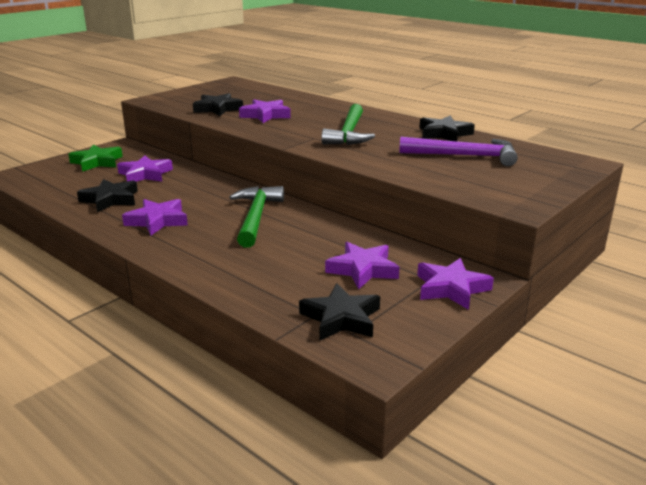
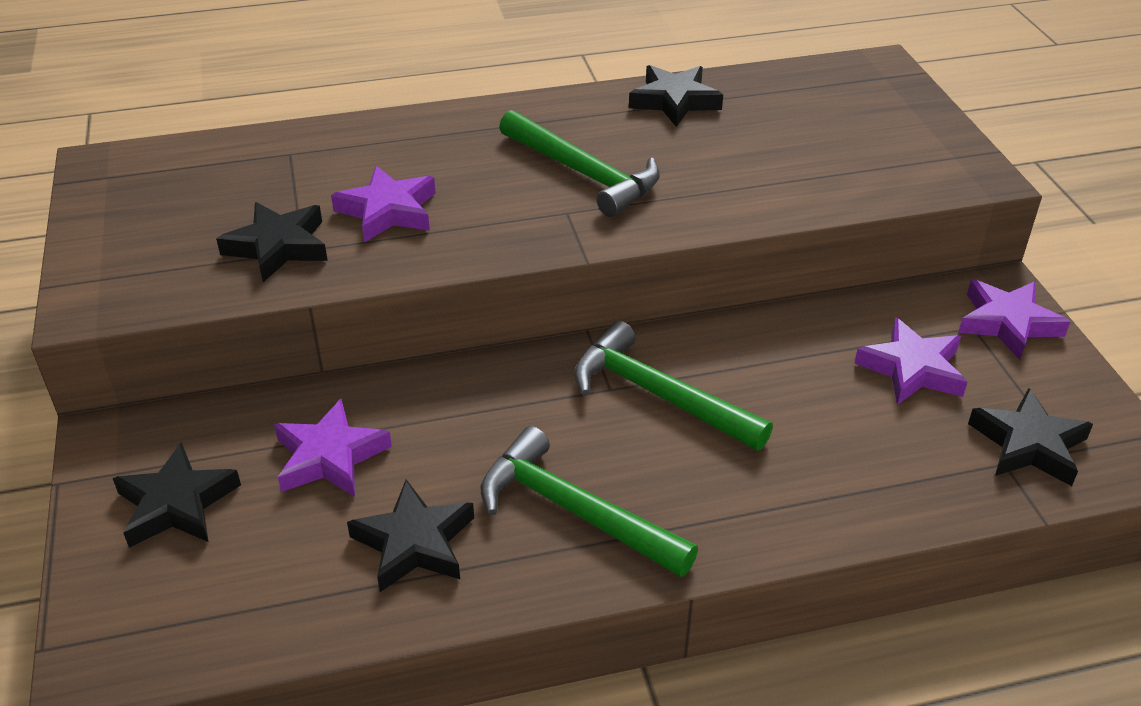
camera: 55 degrees left, 15 degrees up
green star [68,144,123,172] -> black star [113,442,241,548]
purple star [122,199,188,236] -> green hammer [481,426,698,577]
purple hammer [399,137,518,166] -> none

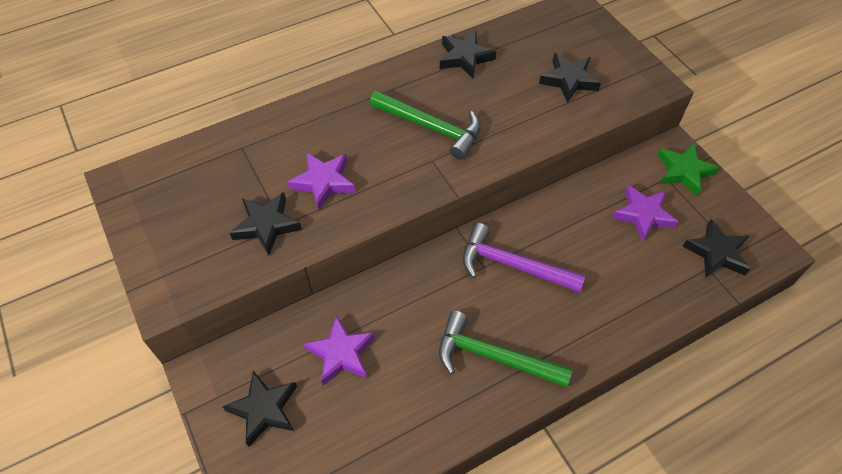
camera: 15 degrees left, 15 degrees up
black star [347,479,474,592] -> black star moved to [539,53,601,103]
green hammer [574,321,773,451] -> purple hammer [463,223,586,293]
purple star [958,280,1070,360] -> green star [657,144,720,196]

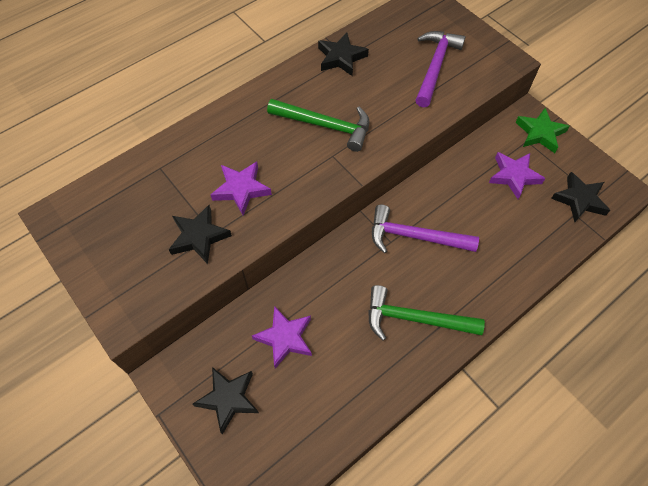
camera: 10 degrees left, 5 degrees up
black star [539,53,601,103] -> purple hammer [416,31,466,107]

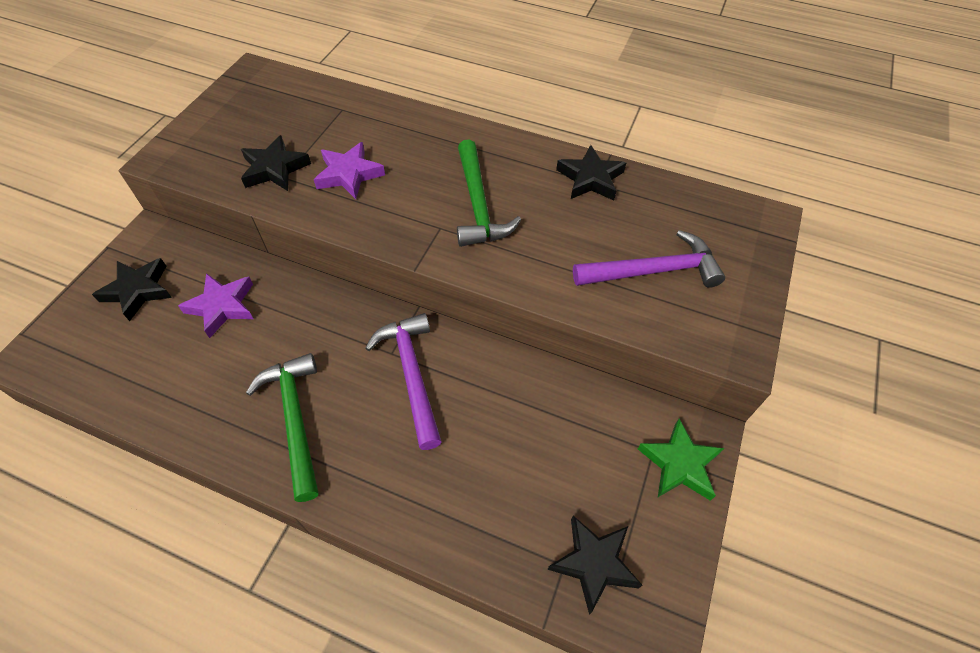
camera: 60 degrees right, 5 degrees down
purple star [489,152,545,199] -> none

